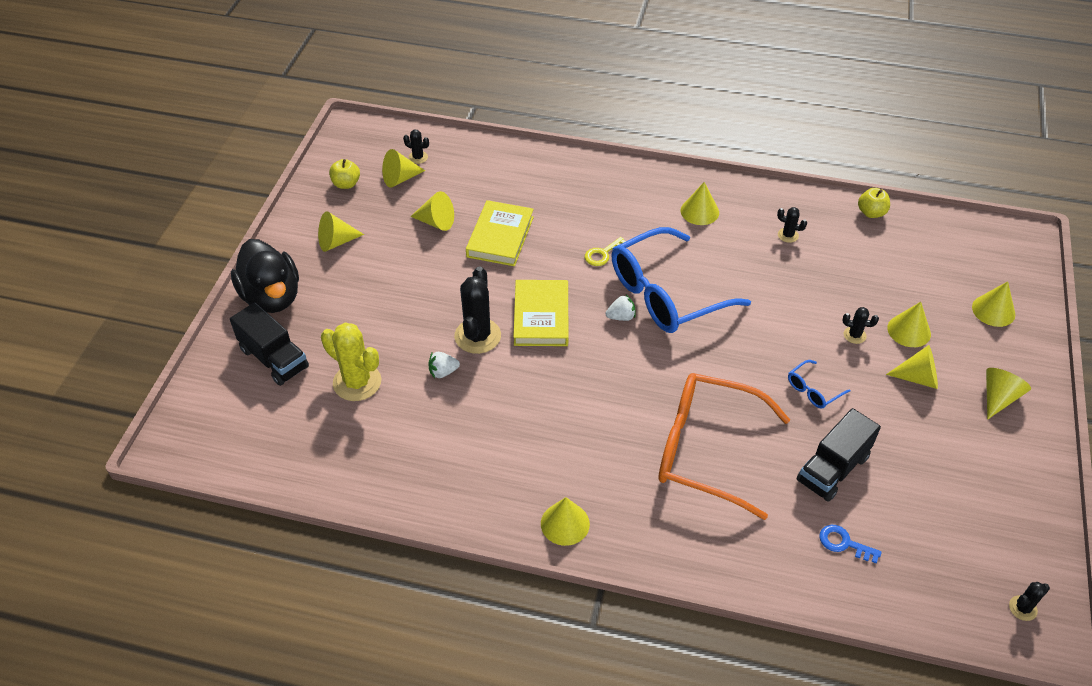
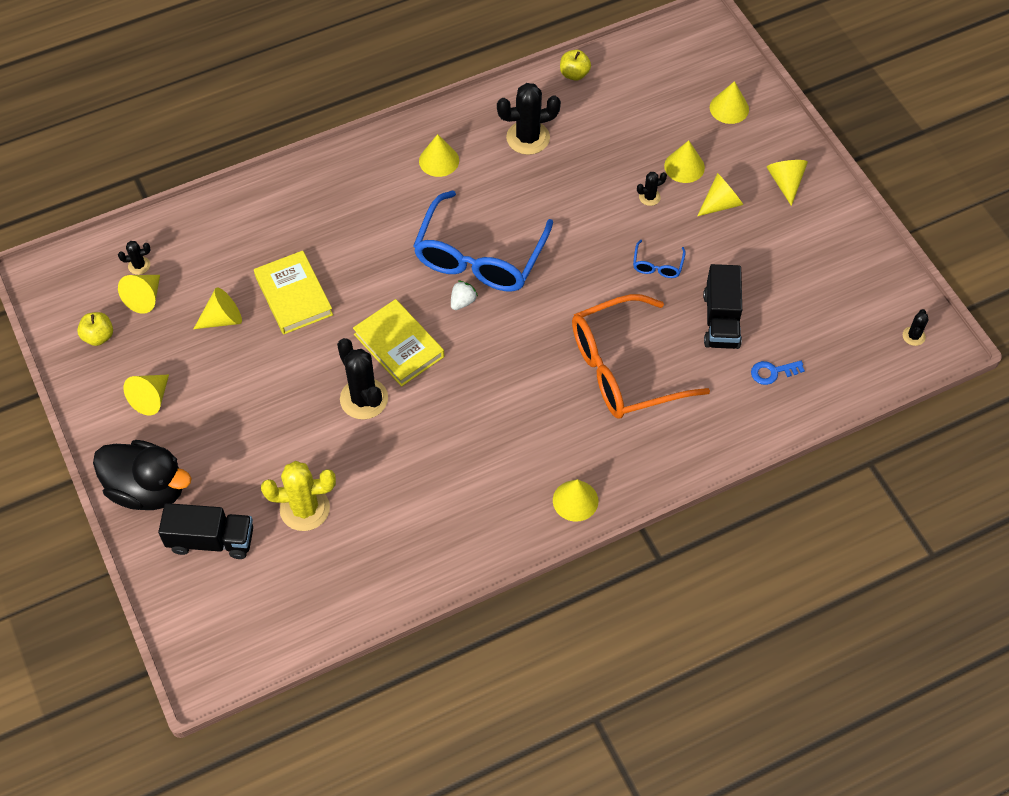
camera: 40 degrees left, 10 degrees up
white strawberry [428,352,460,378] -> none
yellow key [584,237,626,266] -> none
black cactus [777,207,807,243] -> black cactus [497,83,561,155], size x2.06

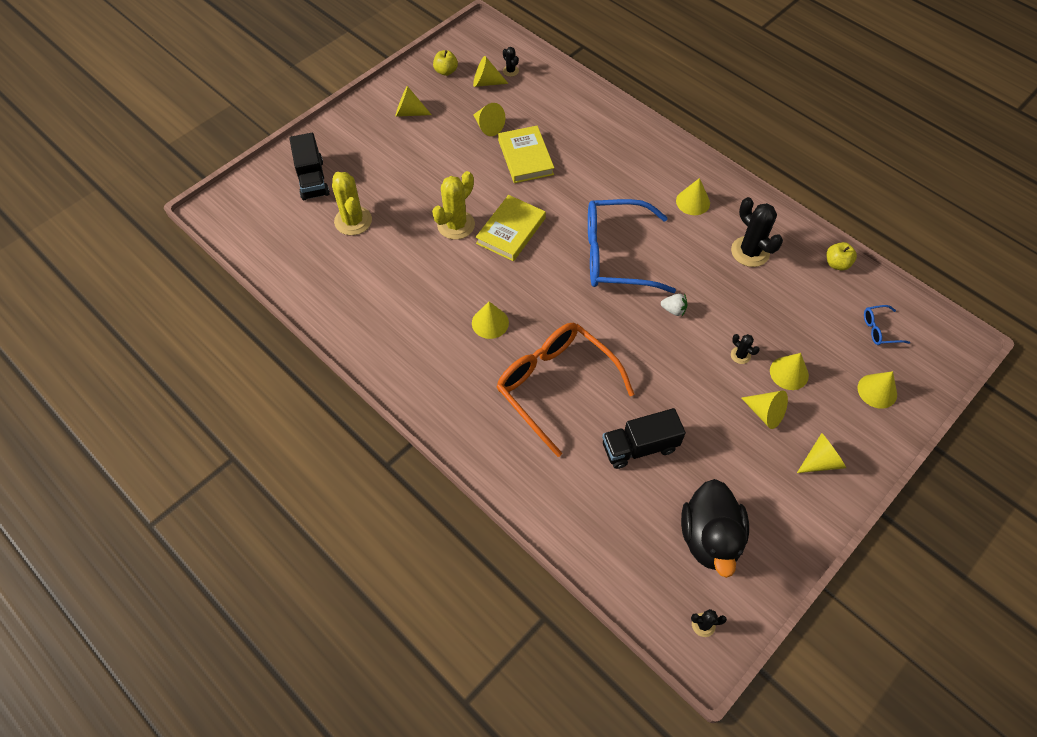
camera: 70 degrees right, 0 degrees up
black duck [93,440,191,510] -> black duck moved to [681,479,749,578]
yellow book [254,251,333,335] -> yellow book turned 60 degrees counterclockwise [498,125,554,183]
black cactus [337,338,388,420] -> yellow cactus [432,171,475,240]
white strawberry [451,280,478,310] -> white strawberry moved to [661,293,687,316]
yellow cone [553,479,599,522] -> yellow cone moved to [472,301,509,339]
blue glasses [633,240,686,278] -> blue glasses moved to [864,305,910,345]
blue key [751,361,805,385] -> none

